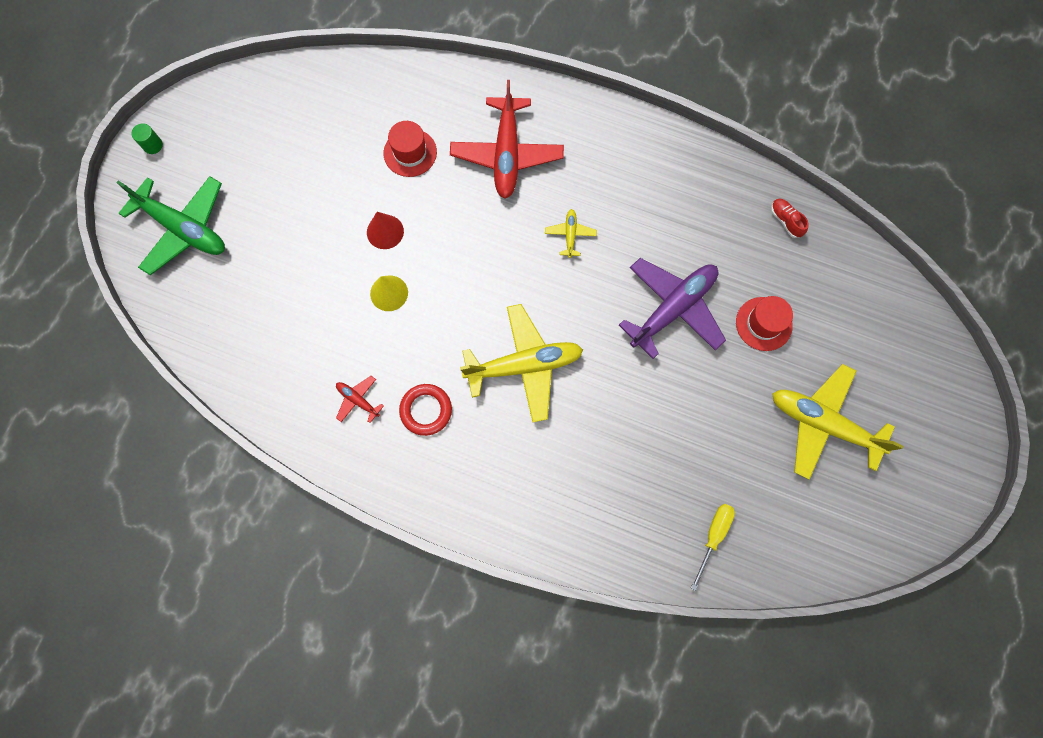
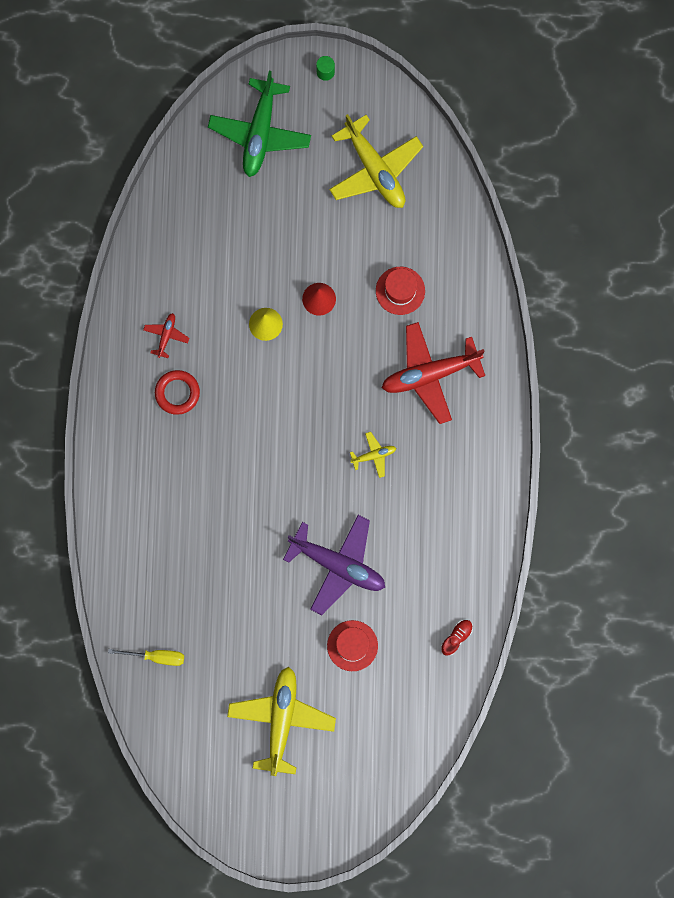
camera: 70 degrees right, 5 degrees up
yellow plane [460,304,583,423] -> yellow plane moved to [329,114,423,208]

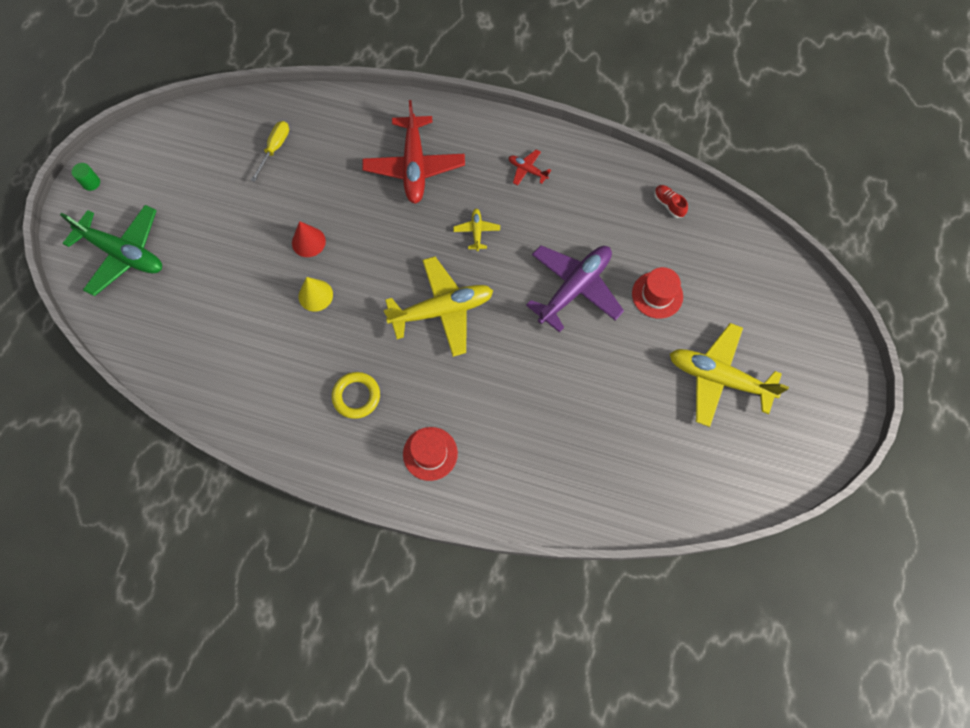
camera: 75 degrees left, 10 degrees down
yellow screwdriver [108,649,184,666] -> yellow screwdriver moved to [251,121,289,182]
red plane [143,313,189,358] -> red plane moved to [509,149,551,186]
red ring [155,370,200,415] -> yellow ring [332,372,380,419]
yellow plane [329,114,423,208] -> yellow plane moved to [384,256,493,357]
red hat [376,267,425,315] -> red hat moved to [403,427,458,481]

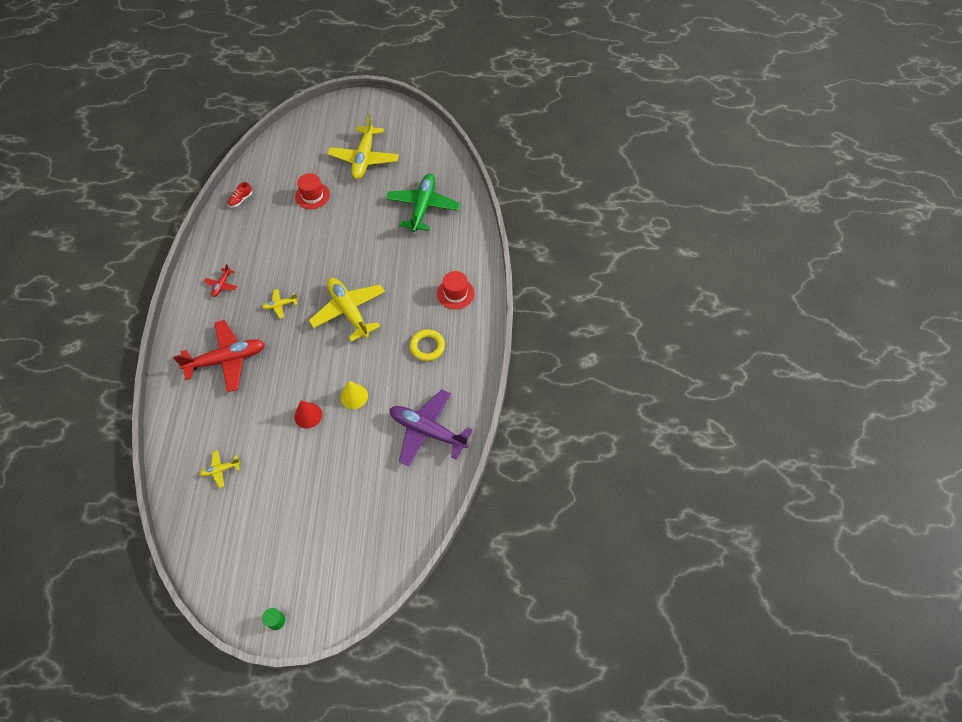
camera: 105 degrees left, 10 degrees down
green plane [60,205,162,296] -> green plane moved to [386,174,460,232]
yellow screwdriver [251,121,289,182] -> yellow plane [199,450,241,488]
purple plane [526,246,624,333] -> purple plane moved to [389,390,473,466]

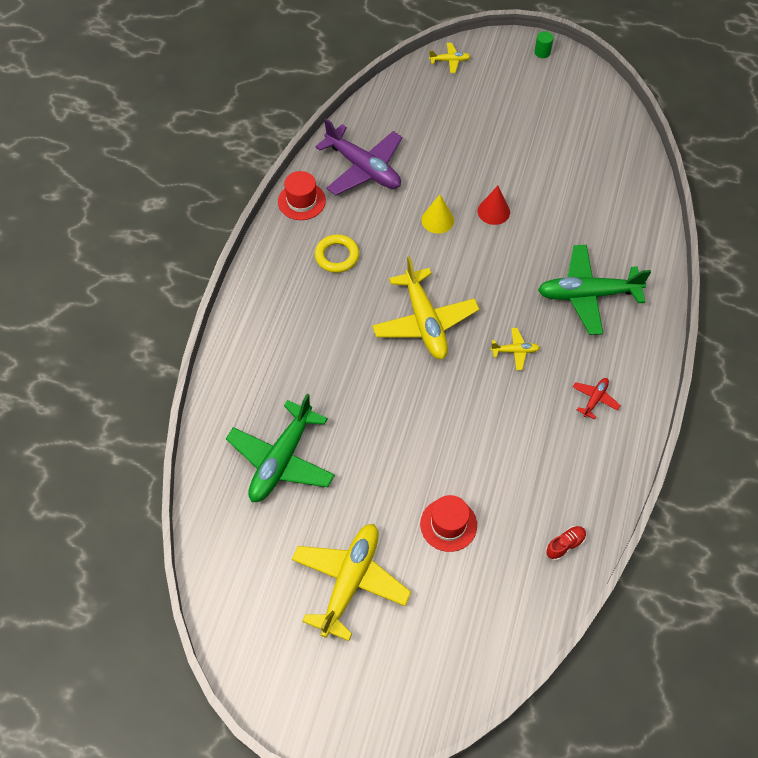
camera: 165 degrees left, 0 degrees up
red plane [173,320,265,393] -> green plane [538,245,651,335]
yellow plane [199,450,241,488] -> yellow plane moved to [429,43,471,73]
red hat [437,271,474,309] -> red hat moved to [278,171,326,220]

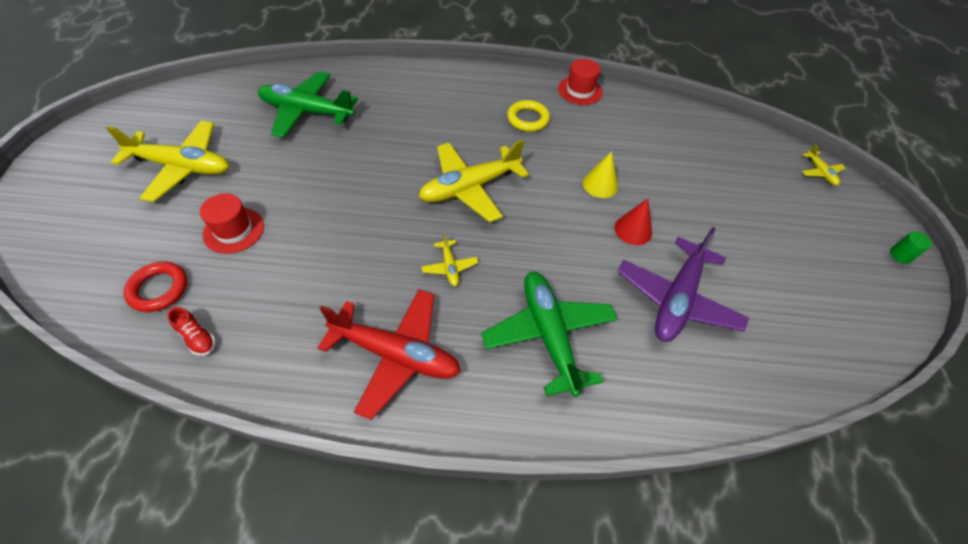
camera: 75 degrees right, 5 degrees down
purple plane [315,118,402,195] -> purple plane moved to [617,227,749,342]
red plane [573,378,621,420] -> red plane [318,289,461,420], size x2.23
none -> red ring [124,262,187,312]

